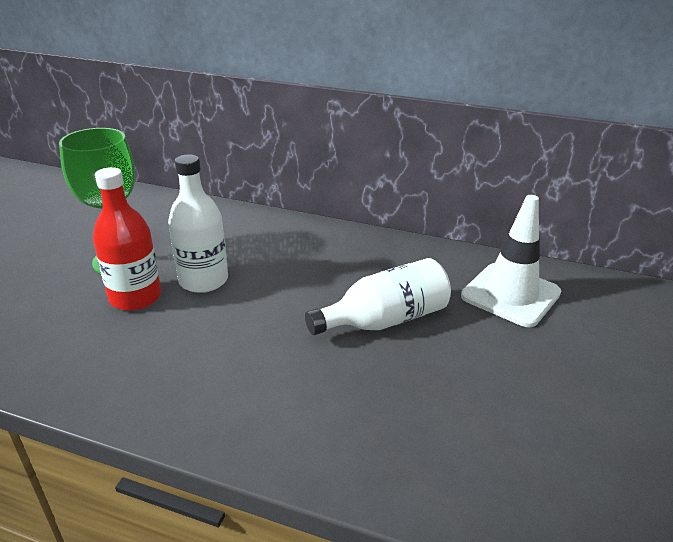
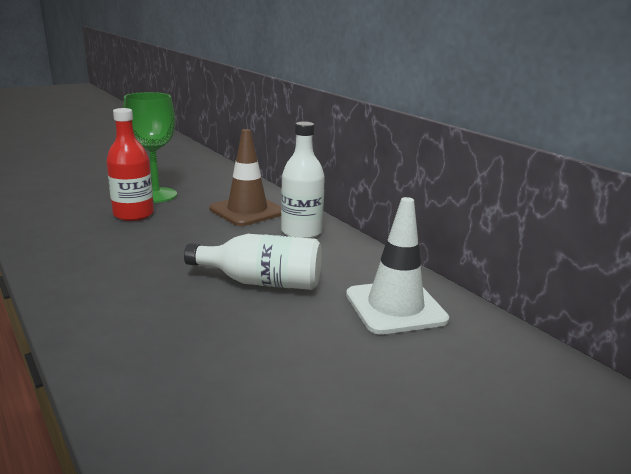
camera: 35 degrees right, 10 degrees down
white bottle [168,154,228,293] -> white bottle moved to [281,122,325,238]
none -> brown traffic cone [209,129,281,226]

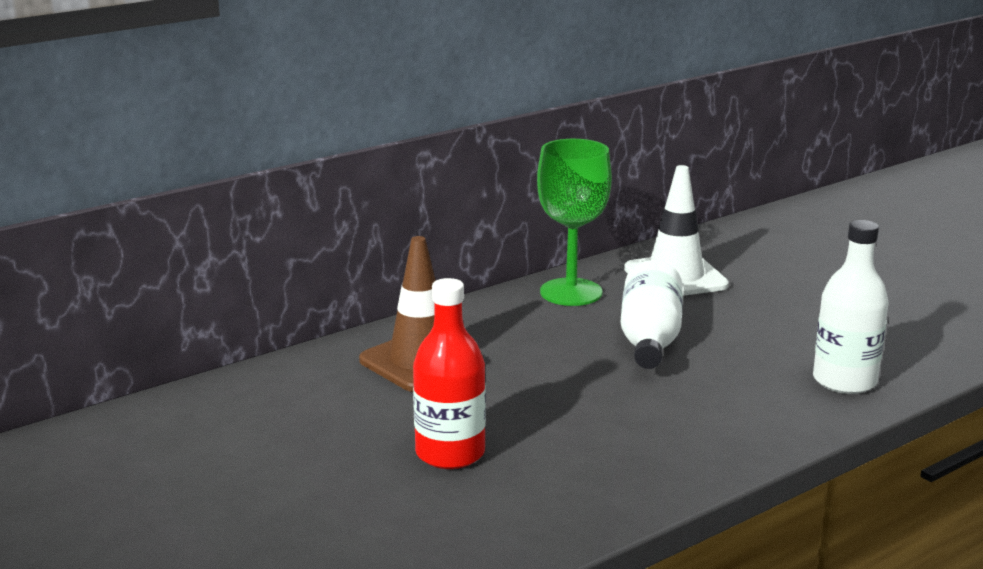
camera: 90 degrees left, 0 degrees up
green goblet [123,92,177,203] -> green goblet moved to [537,139,612,306]
white bottle [281,122,325,238] -> white bottle moved to [813,220,888,394]

